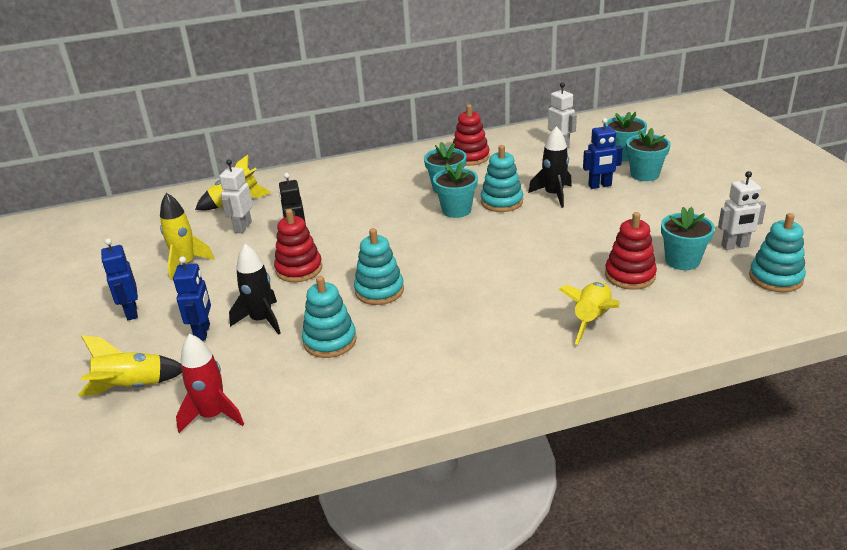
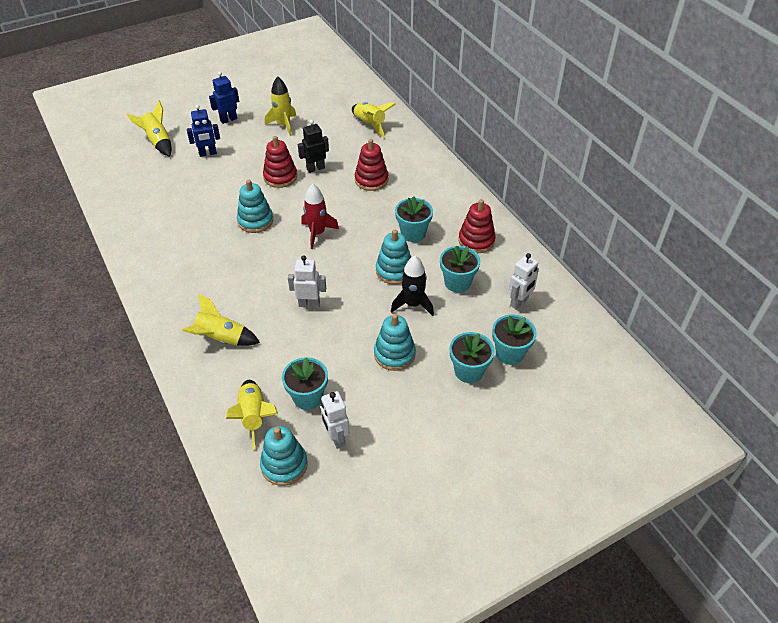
camera: 75 degrees right, 15 degrees up
red rocket [176,334,244,433] -> red rocket moved to [301,184,339,249]
white robot [219,160,253,233] -> white robot moved to [288,255,326,308]
black rocket [229,244,281,335] -> none
turquoise stacking toy [302,276,357,358] -> turquoise stacking toy moved to [374,314,416,371]
turquoise flower pot [433,162,478,218] -> turquoise flower pot moved to [440,245,480,293]
blue robot [583,118,623,189] -> none
red stacking toy [605,212,657,290] -> red stacking toy moved to [355,139,388,191]
none -> yellow rocket [226,380,278,450]

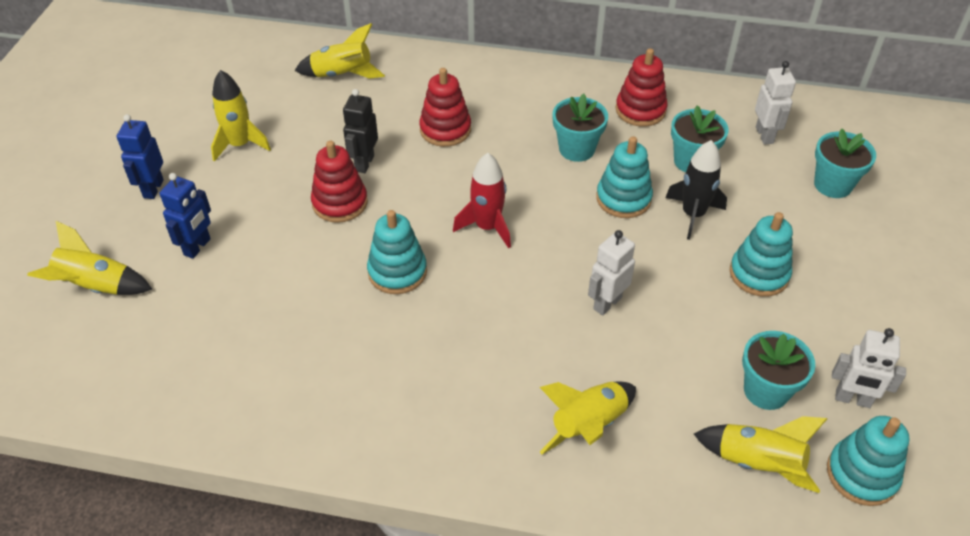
camera: 50 degrees left, 0 degrees up
turquoise flower pot [450,332,495,383] -> none

